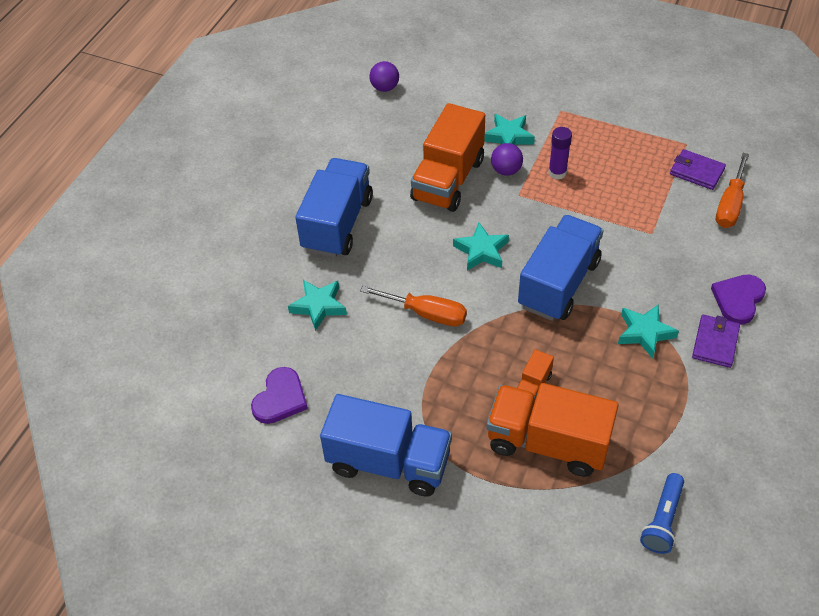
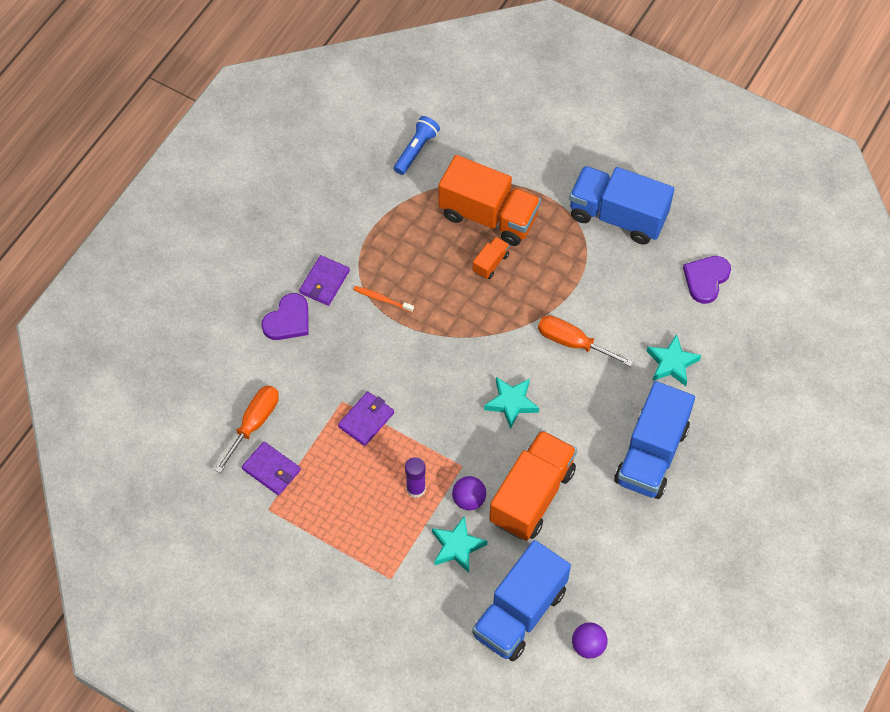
camera: 175 degrees left, 10 degrees up
blue truck [518,215,604,321] -> blue truck moved to [472,540,571,661]
turquoise star [618,304,679,359] -> orange toothbrush [353,286,414,312]
none -> purple wallet [338,391,394,446]

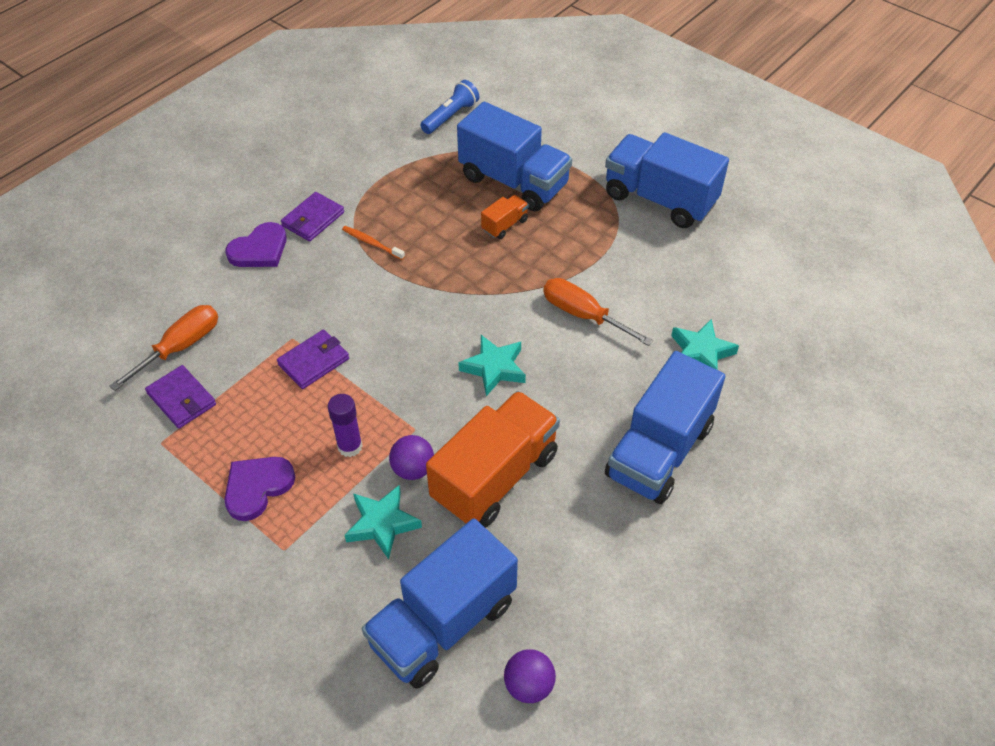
camera: 10 degrees right, 10 degrees down
orange truck [438,155,541,246] -> blue truck [457,102,572,212]
purple heart [683,256,731,304] -> purple heart moved to [225,457,295,521]

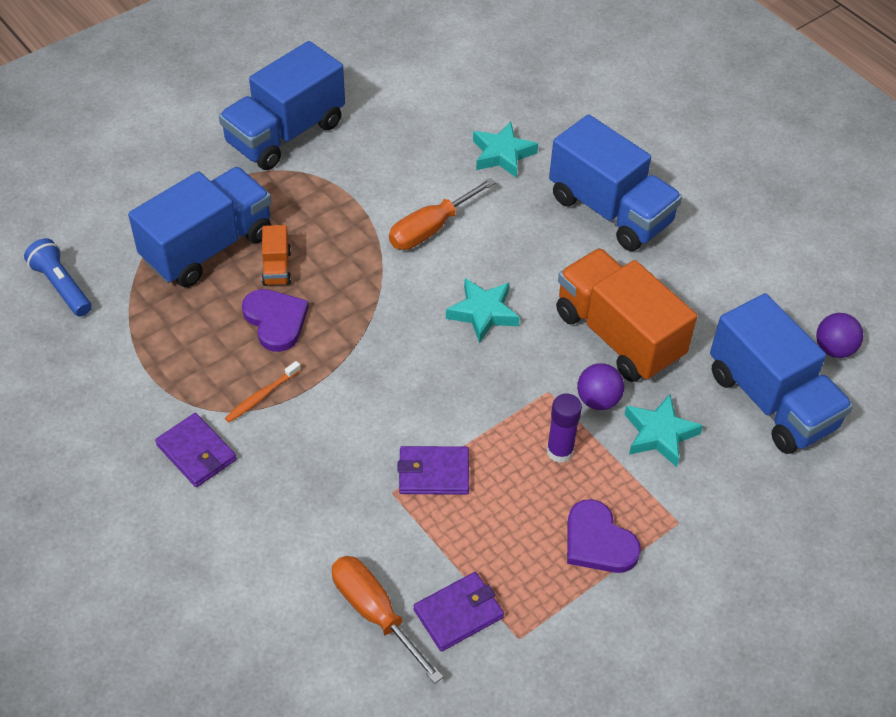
camera: 80 degrees left, 0 degrees up
purple heart [226,222,287,267] -> purple heart moved to [242,289,309,352]
purple wallet [277,330,349,389] -> purple wallet turned 60 degrees counterclockwise [397,446,469,495]
orange truck [481,195,529,239] -> orange truck turned 150 degrees counterclockwise [262,225,291,286]

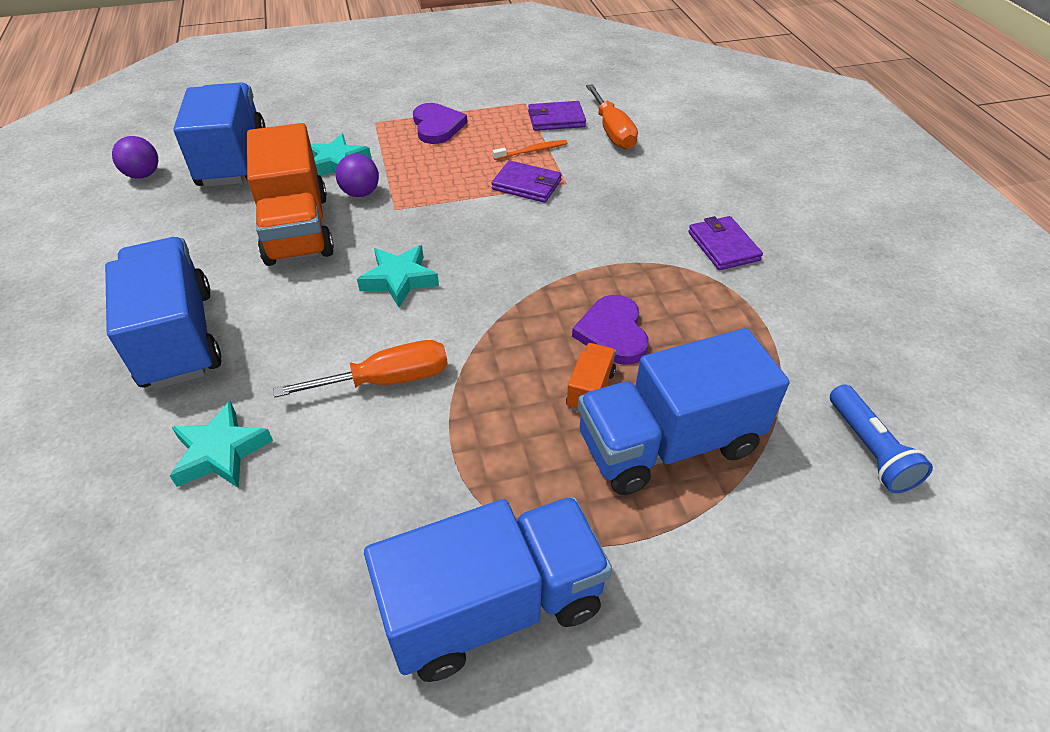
camera: 155 degrees left, 5 degrees down
orange toothbrush [225,361,301,423] -> orange toothbrush moved to [493,140,567,160]
purple glue stick [546,394,582,463] -> none

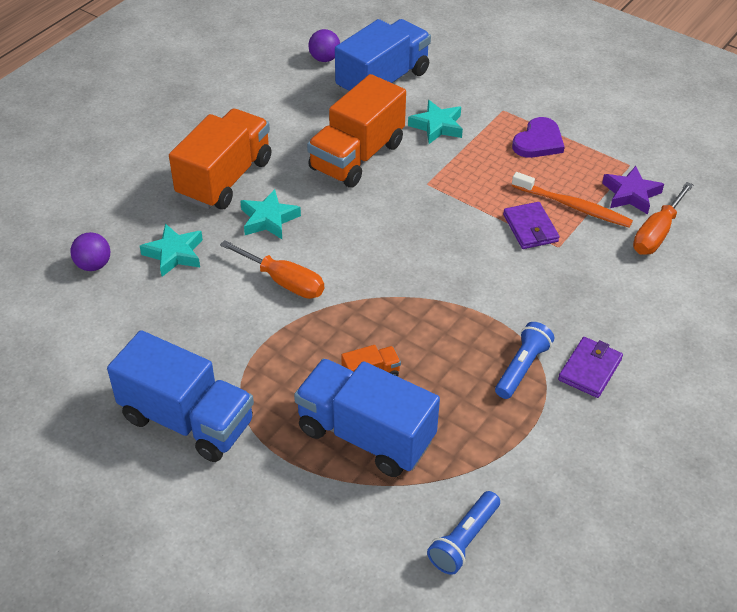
camera: 50 degrees right, 0 degrees up
blue truck [105,237,221,390] -> orange truck [169,109,271,210]
purple ball [336,154,379,197] -> purple ball moved to [70,232,110,271]
turquoise star [357,245,439,308] -> turquoise star moved to [240,189,301,239]
orange toothbrush [493,140,567,160] -> orange toothbrush [512,172,633,228], size x1.72
purple wallet [528,101,586,131] -> purple star [602,166,664,214]
purple heart [572,295,649,365] -> none
none -> blue flashlight [495,322,554,399]

